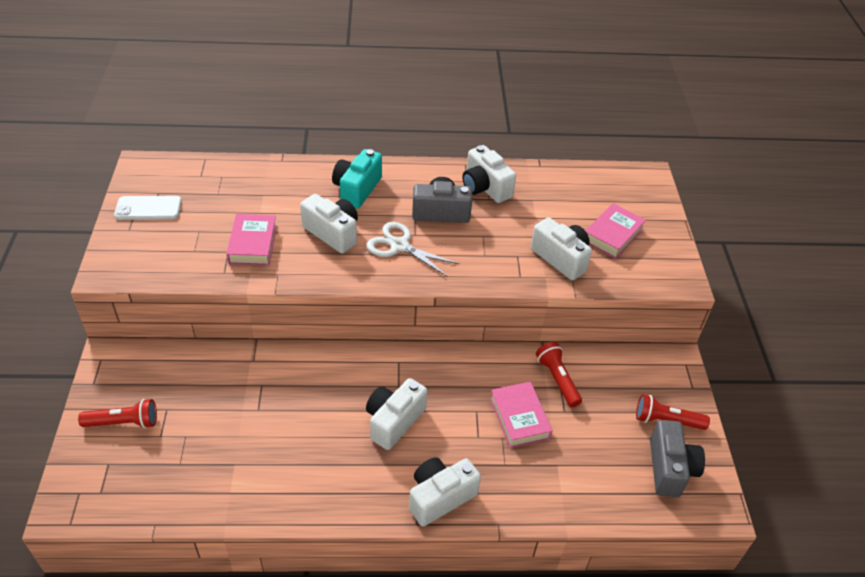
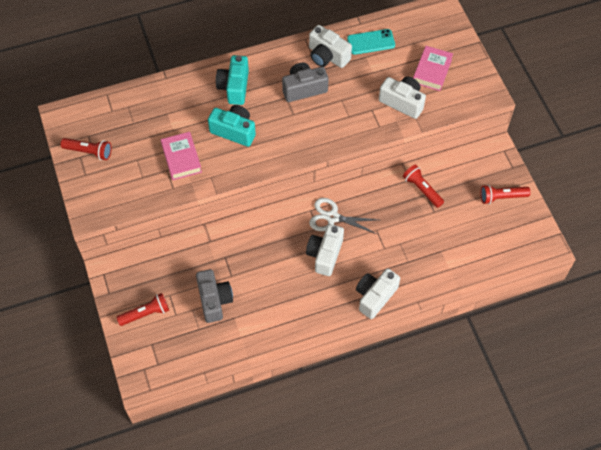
camera: 15 degrees left, 15 degrees up
white phone [114,196,182,220] -> red flashlight [60,138,112,160]
white camera [300,194,358,253] -> turquoise camera [208,105,256,147]
white scissors [366,222,459,277] -> white scissors moved to [309,198,378,234]
pink book [490,382,553,448] -> none
grey camera [650,420,705,497] -> grey camera moved to [196,269,233,323]
none -> turquoise phone [347,29,395,55]

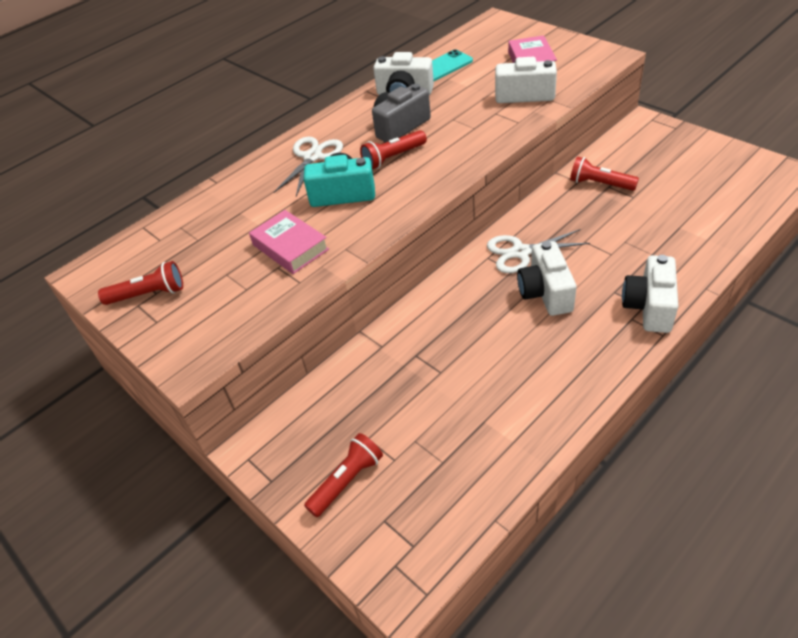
camera: 20 degrees left, 15 degrees down
grey camera [196,269,233,323] -> none
turquoise camera [216,55,249,105] -> white scissors [274,137,343,196]
red flashlight [480,185,531,204] -> red flashlight moved to [360,130,427,170]

